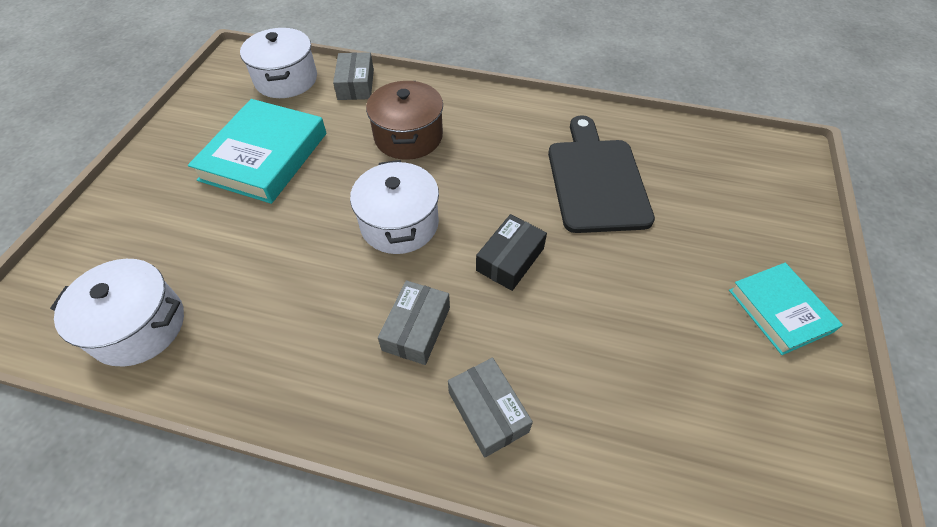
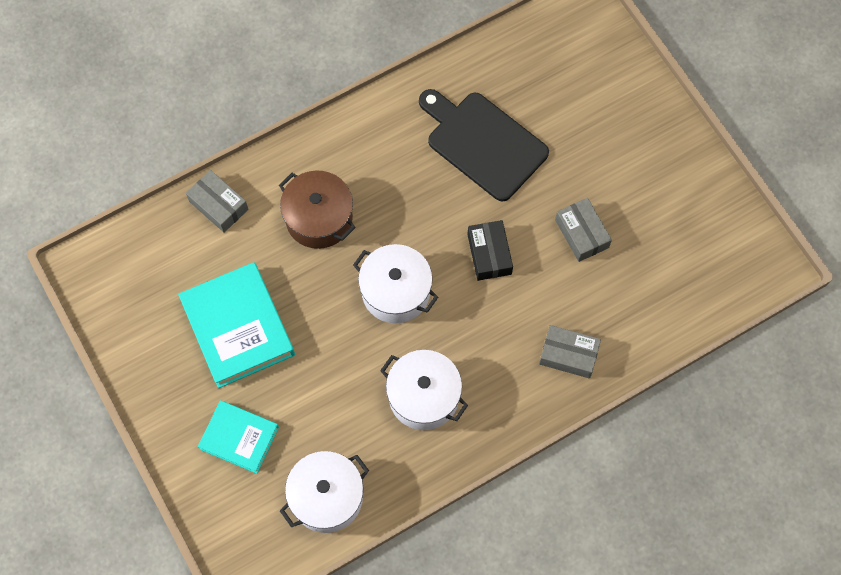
camera: 45 degrees left, 15 degrees up
white pot [240,28,317,98] -> white pot moved to [380,350,468,430]
grey box [378,280,450,365] -> grey box moved to [555,198,612,262]
turquoise book [729,263,843,355] -> turquoise book moved to [198,400,279,474]

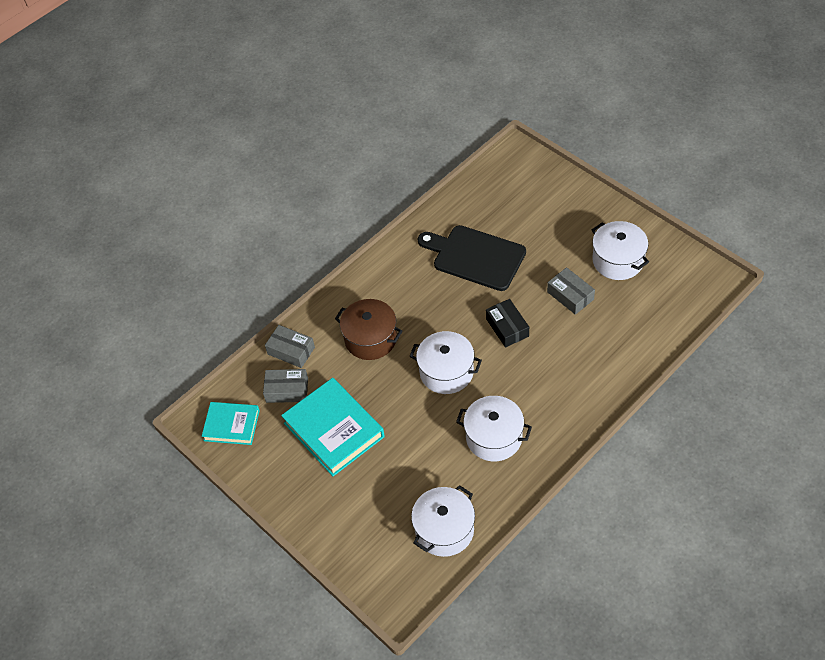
camera: 10 degrees left, 15 degrees down
turquoise book [198,400,279,474] -> turquoise book moved to [202,402,260,445]
grey box [539,325,601,378] -> grey box moved to [263,369,308,403]
none -> white pot [592,221,649,280]

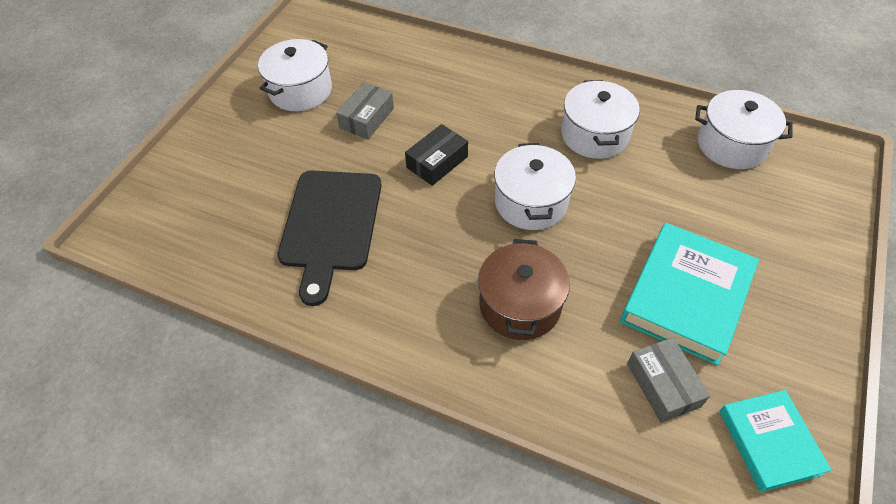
camera: 115 degrees left, 0 degrees up
grey box [265,325,315,368] -> none

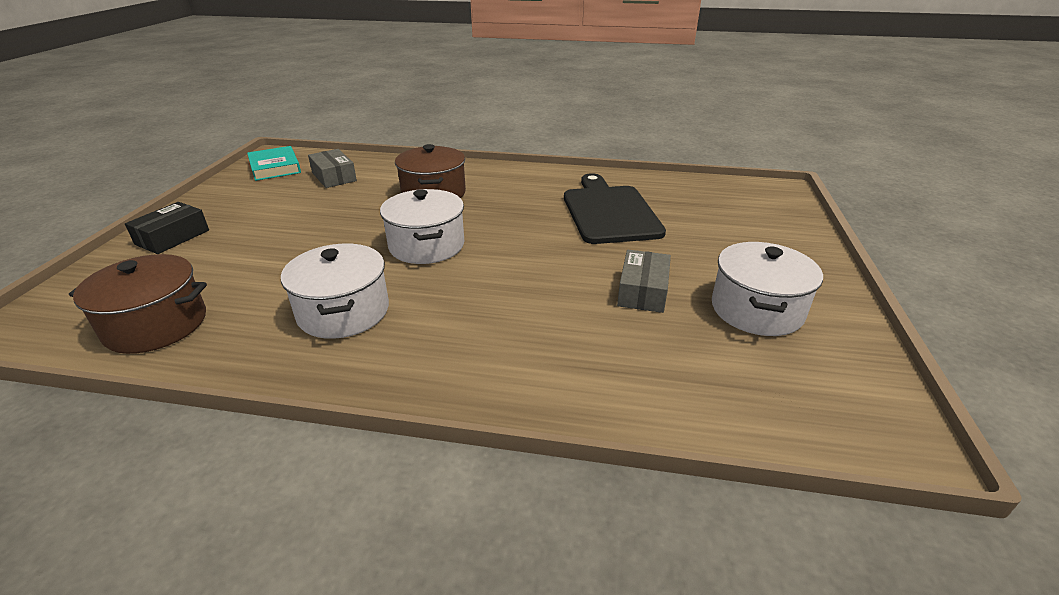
camera: 165 degrees right, 20 degrees down
black box [405,124,468,186] -> black box moved to [125,202,209,254]
turquoise book [620,223,759,365] -> none
white pot [695,90,792,169] -> brown pot [69,254,207,354]

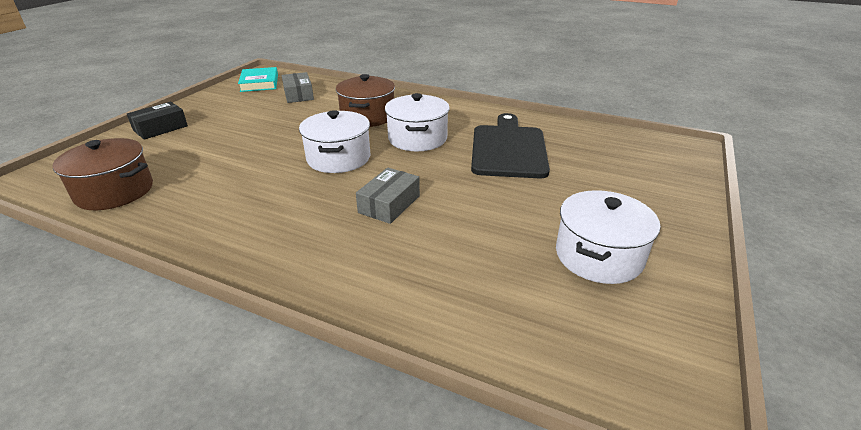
camera: 15 degrees right, 0 degrees up
white pot [281,243,389,339] -> white pot moved to [385,93,450,151]
grey box [617,250,671,313] -> grey box moved to [356,168,420,224]

